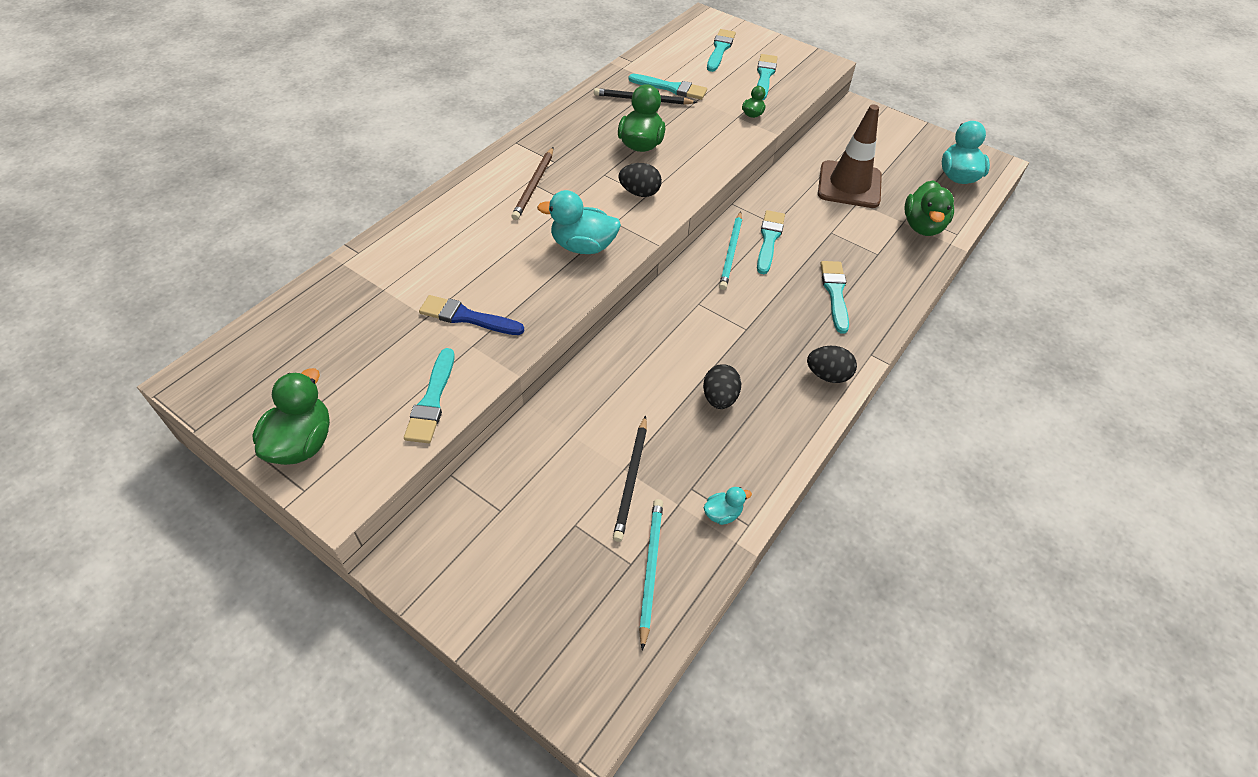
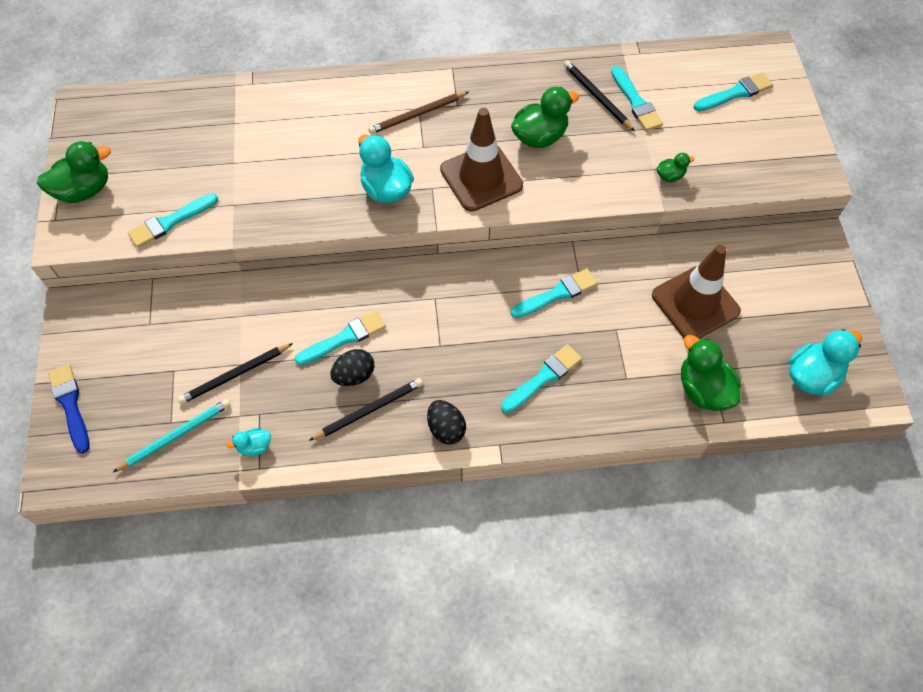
camera: 50 degrees right, 10 degrees up
blue brush [419,295,524,335] -> blue brush moved to [48,364,89,453]
black egg [619,163,662,197] -> brown traffic cone [440,108,523,212]
turquoise duck [704,487,752,525] -> turquoise duck turned 135 degrees clockwise [226,428,271,456]
turquoise pencil [719,211,742,290] -> none
turquoise brush [757,54,778,100] -> turquoise brush moved to [295,310,386,365]
green duck [904,180,954,236] -> green duck turned 90 degrees clockwise [681,335,741,411]
none -> black pencil [309,378,423,441]

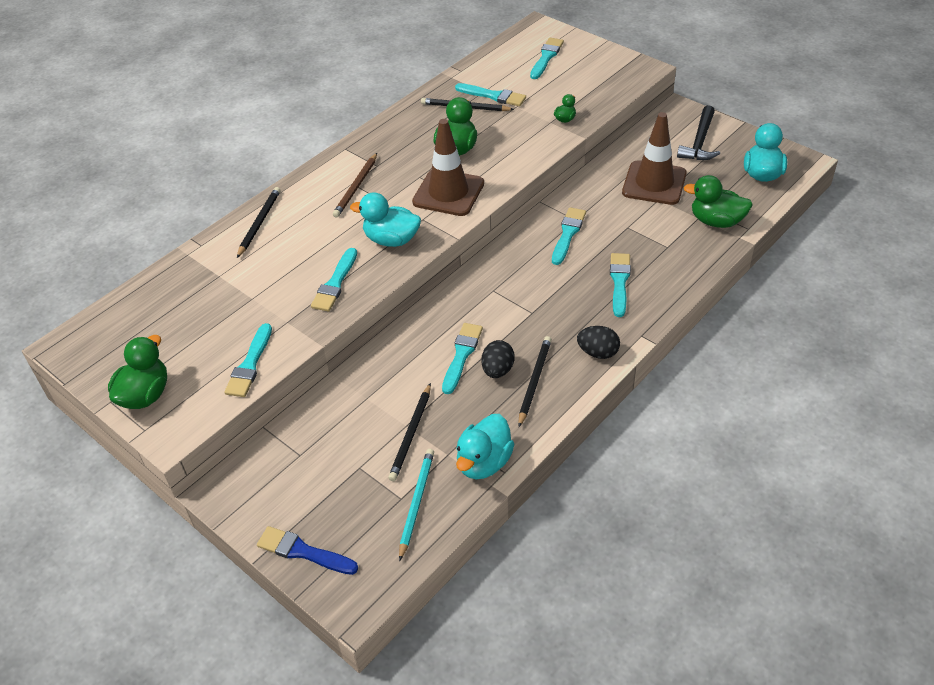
camera: 40 degrees left, 15 degrees down
turquoise duck [226,428,271,456] -> turquoise duck [456,414,514,479], size x1.97
none -> black pencil [237,187,281,258]
none -> turquoise brush [311,248,357,311]
none -> black hammer [677,105,720,160]

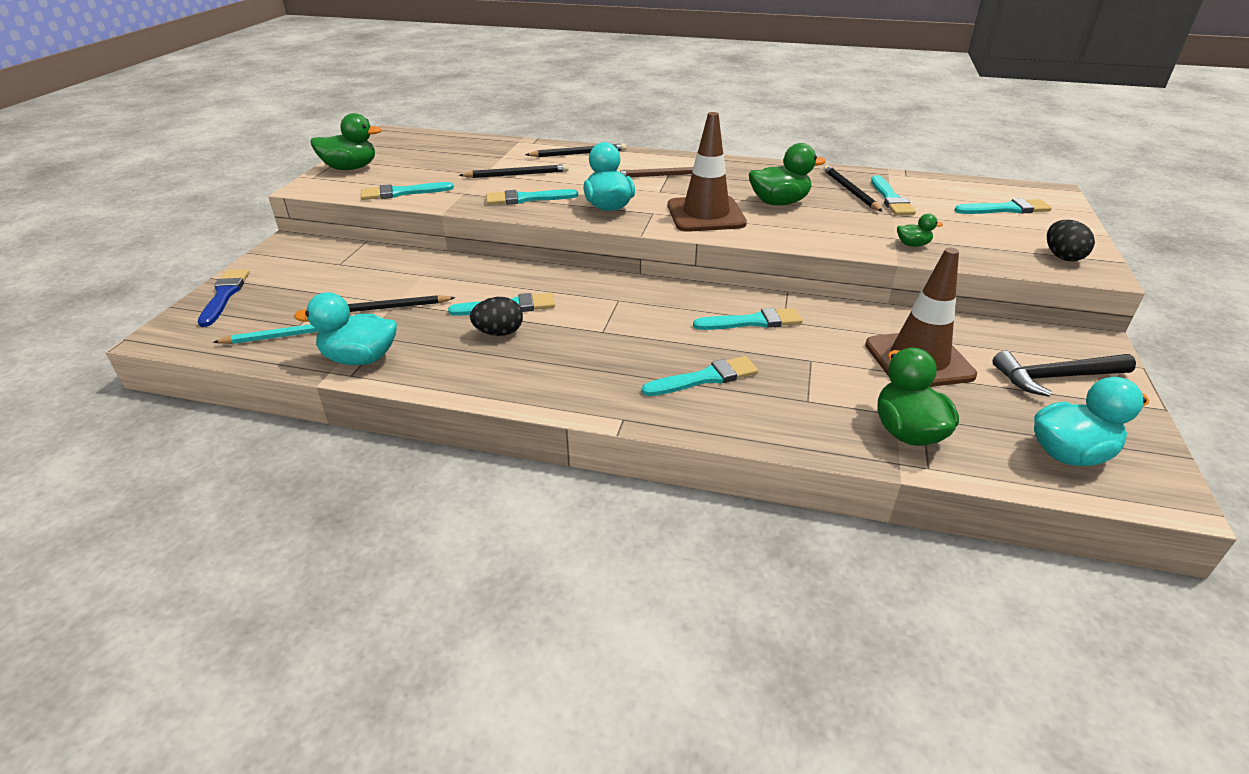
camera: 60 degrees right, 10 degrees down
black pencil [518,336,552,427] -> black pencil moved to [459,164,569,178]
black egg [577,326,620,359] -> black egg moved to [1047,220,1095,261]

